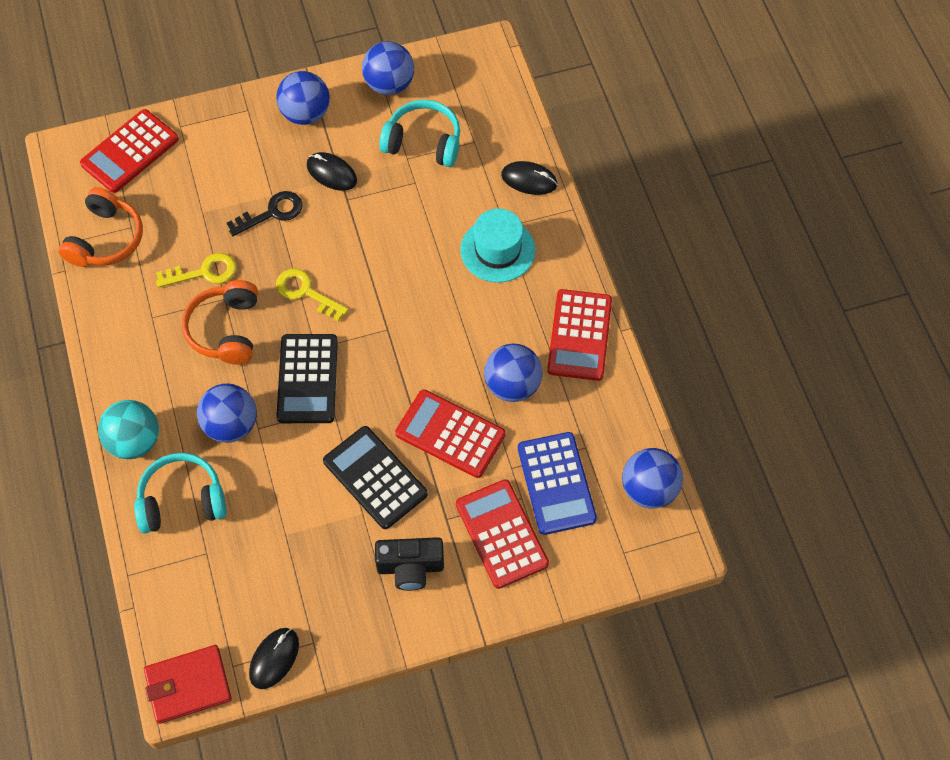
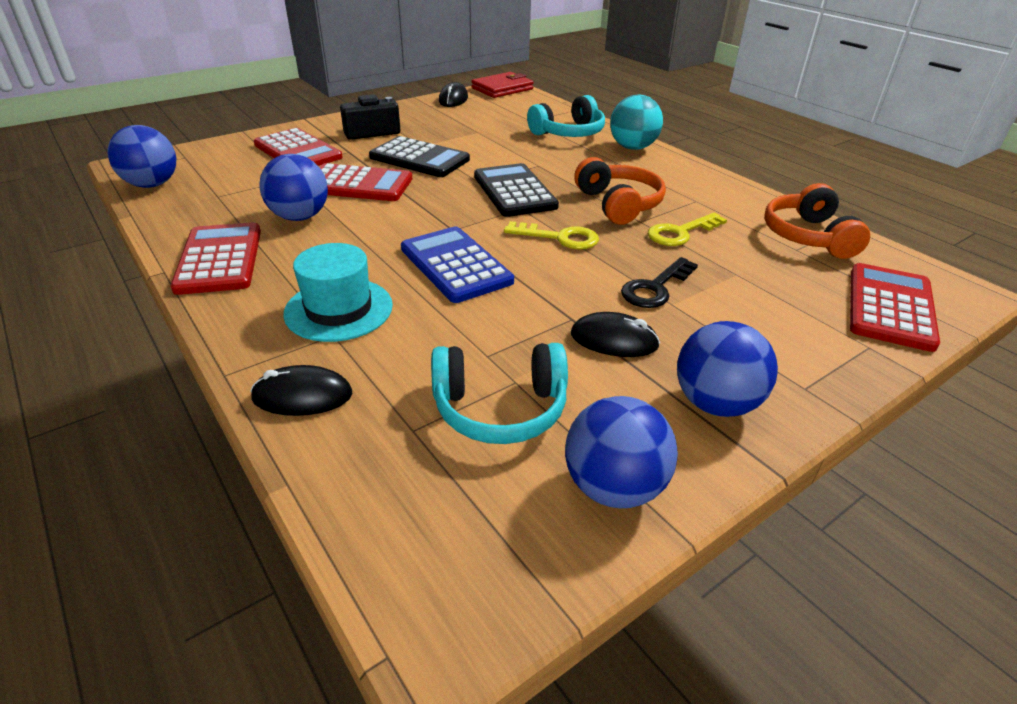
camera: 160 degrees right, 25 degrees down
blue ball [197,383,257,443] -> none
blue calculator [518,432,597,535] -> blue calculator moved to [401,226,514,303]

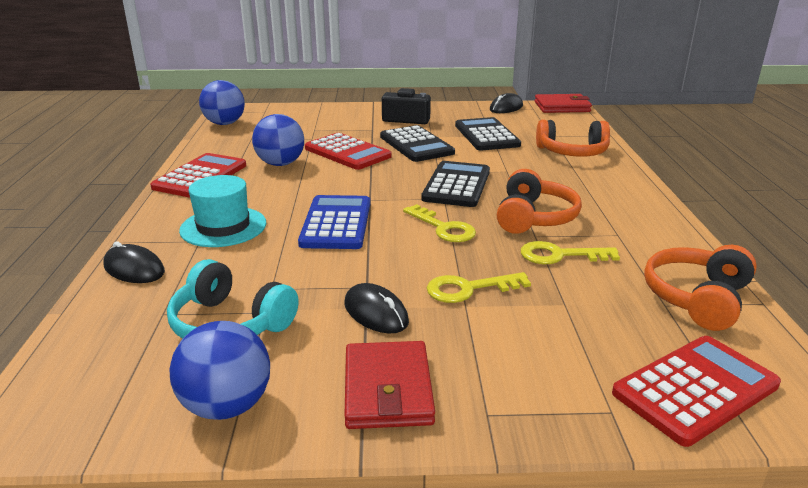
camera: 35 degrees right, 10 degrees down
red calculator [254,128,343,166] -> none
turquoise headphones [527,95,605,137] -> orange headphones [536,120,610,157]
turquoise ball [610,95,663,150] -> none
black key [621,257,698,308] -> yellow key [427,272,531,303]
blue ball [677,321,778,417] -> red wallet [344,341,435,429]
none -> black calculator [455,117,521,150]

